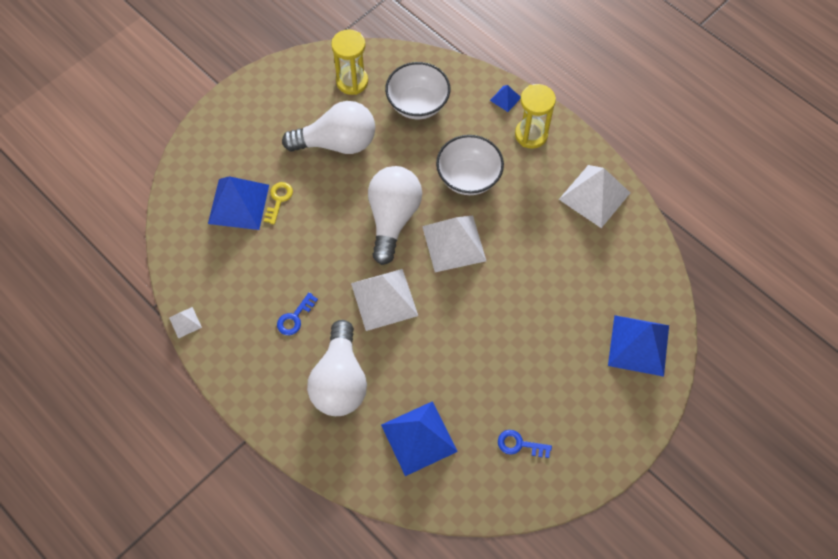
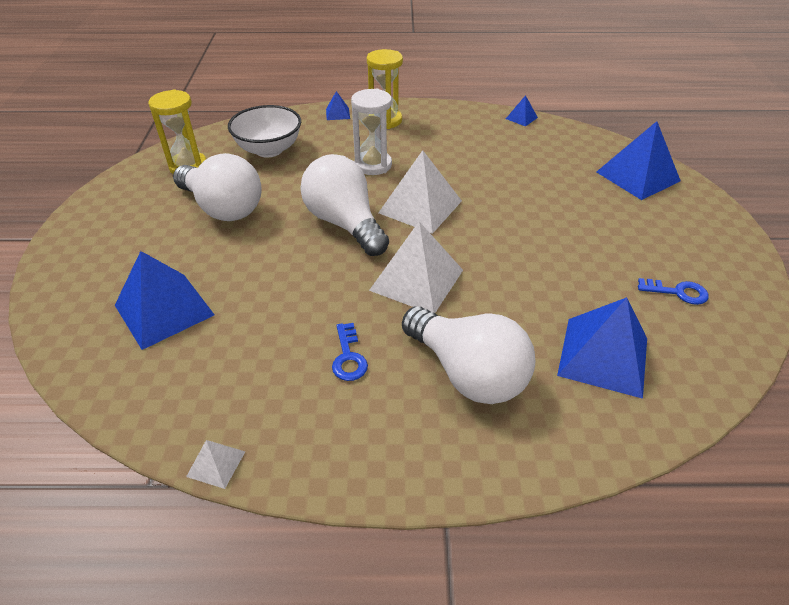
camera: 45 degrees left, 20 degrees down
yellow key [264,182,293,225] -> none
white light bulb [282,101,375,154] -> white light bulb turned 90 degrees clockwise [173,153,262,221]
white bowl [436,135,504,195] -> white hourglass [351,89,392,175]
blue key [498,430,552,458] -> blue key turned 135 degrees counterclockwise [638,278,709,305]
white pyramid [559,165,630,228] -> none
none -> blue pyramid [506,95,538,127]

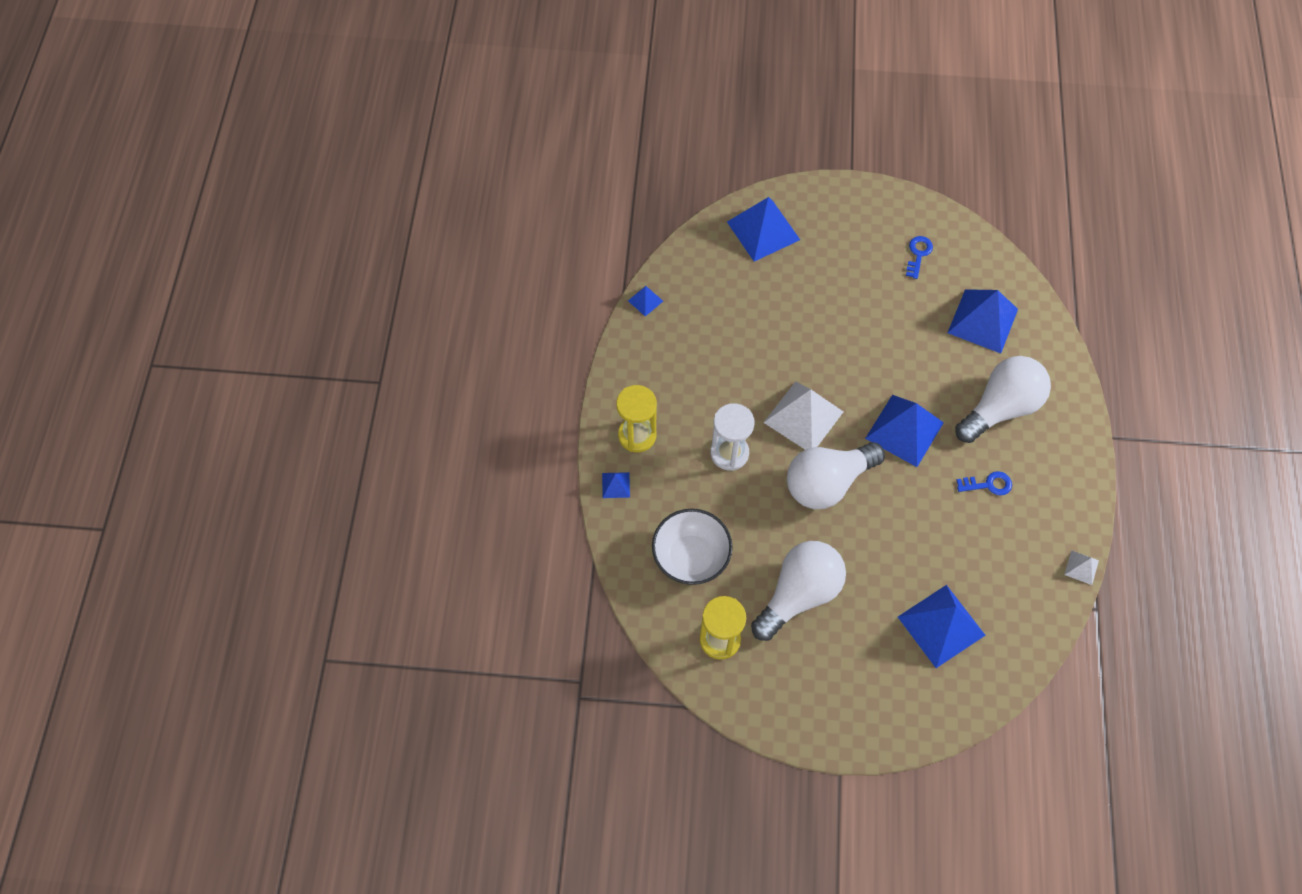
camera: 85 degrees left, 20 degrees up
white pyramid [369,222,463,313] -> blue pyramid [865,395,944,467]

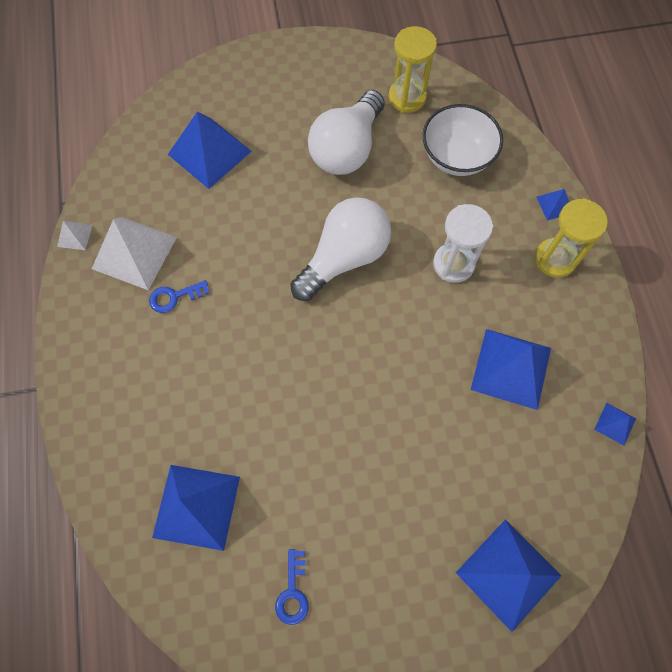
camera: 165 degrees right, 5 degrees up
white pyramid [763,381,843,450] -> white pyramid moved to [92,217,177,290]
blue pyramid [865,395,944,467] -> blue pyramid moved to [471,329,551,410]
white light bulb [955,356,1051,443] -> none

